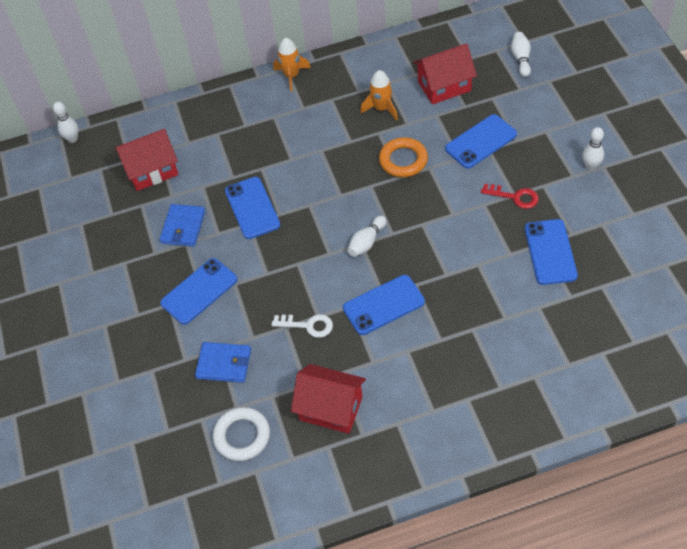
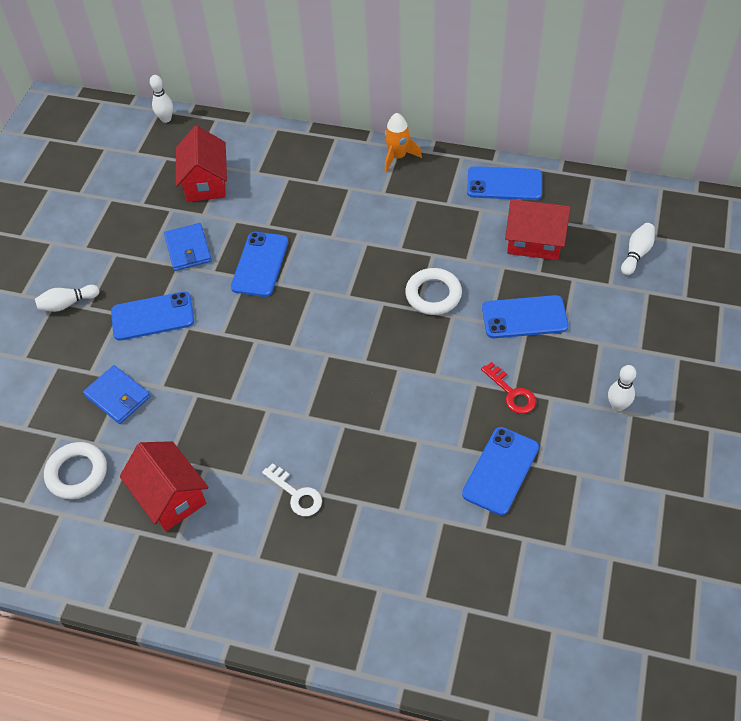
camera: 30 degrees right, 0 degrees up
red house [115,129,179,191] -> red house turned 75 degrees clockwise [176,126,227,202]
blue wallet [160,204,205,247] -> blue wallet turned 60 degrees counterclockwise [164,223,212,271]
white key [272,314,333,338] -> white key moved to [262,463,322,516]
blue phone [343,275,425,335] -> blue phone moved to [467,166,542,200]
white bowling pin [348,216,387,257] -> white bowling pin moved to [35,285,99,312]
orange rocket [360,70,398,121] -> none
orange ring [379,137,428,177] -> white ring [405,268,462,315]

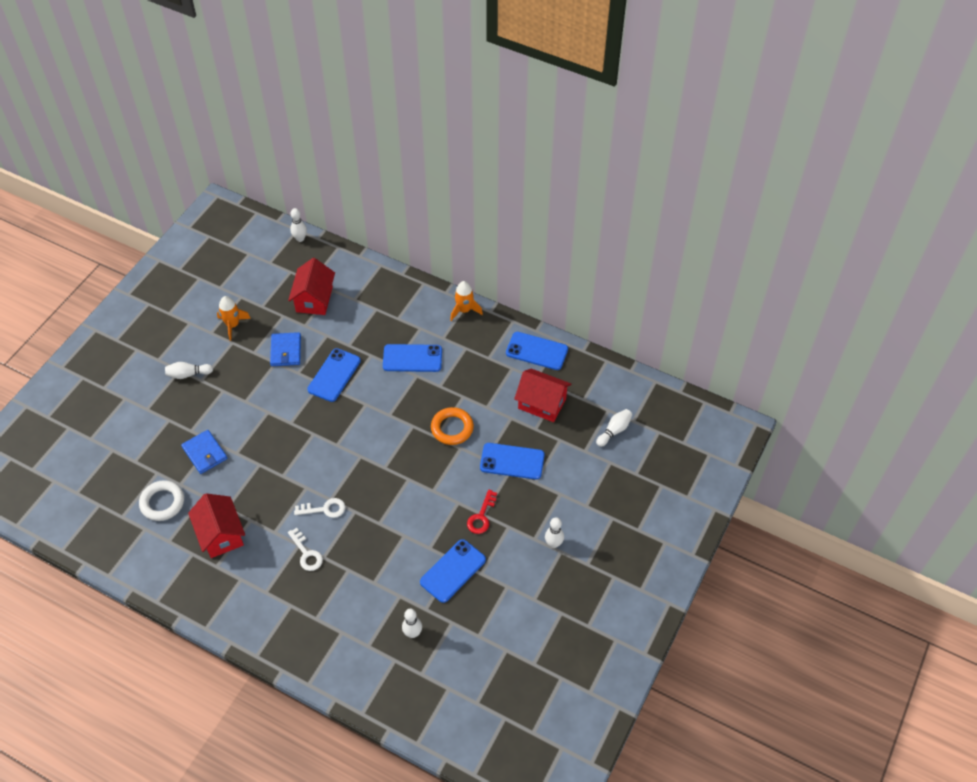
camera: 10 degrees right, 0 degrees up
blue phone [111,291,194,341] -> blue phone moved to [383,344,442,372]
white ring [405,268,462,315] -> orange ring [431,407,474,445]
red key [481,362,536,414] -> red key turned 45 degrees clockwise [467,490,497,534]
none -> orange rocket [217,296,251,341]
none -> white key [294,498,346,518]
none -> white bowling pin [402,609,422,638]

